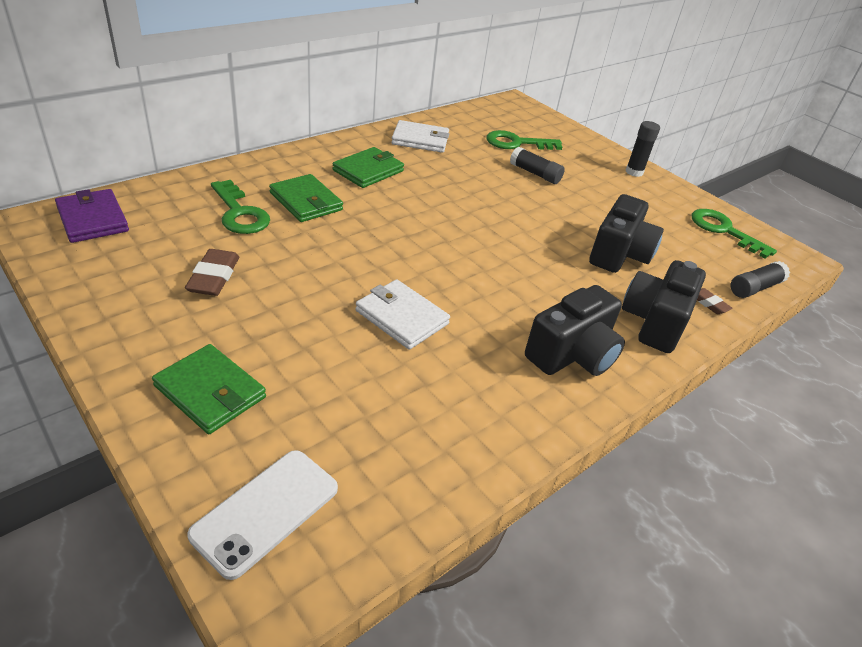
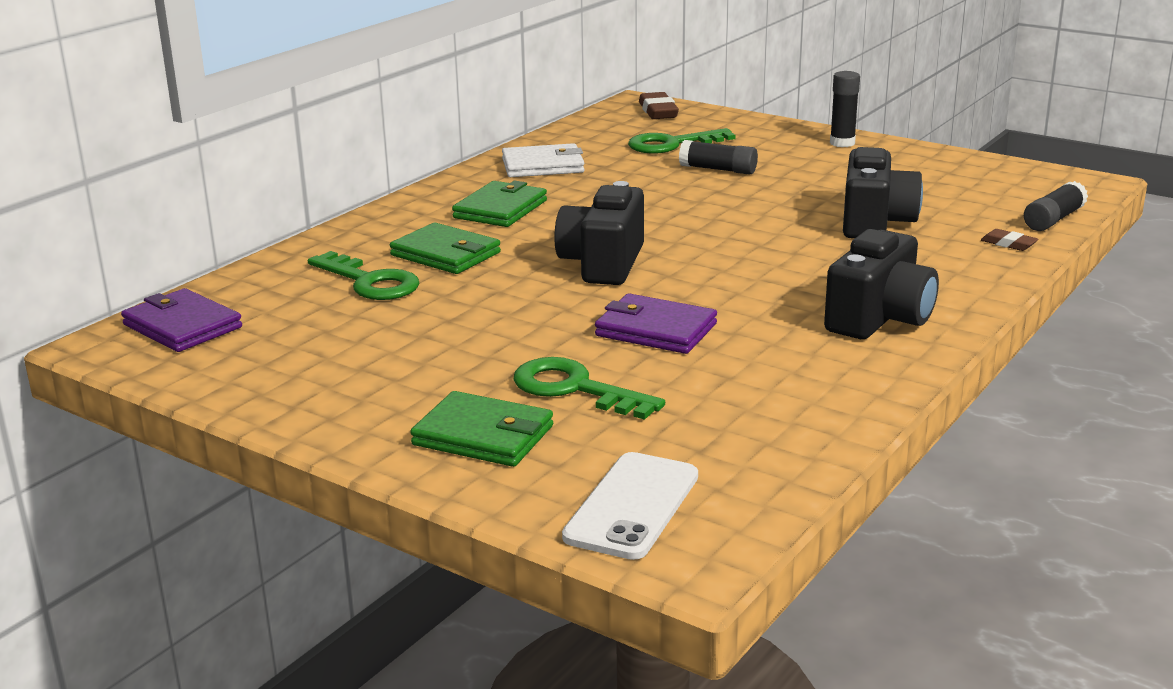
camera: 10 degrees left, 15 degrees down
brown eraser [185,249,239,296] -> brown eraser moved to [639,92,679,119]
white wallet [355,279,450,350] -> purple wallet [595,293,717,354]
black camera [622,260,706,353] -> black camera moved to [554,181,644,285]
green key [692,209,777,258] -> green key moved to [513,357,665,420]

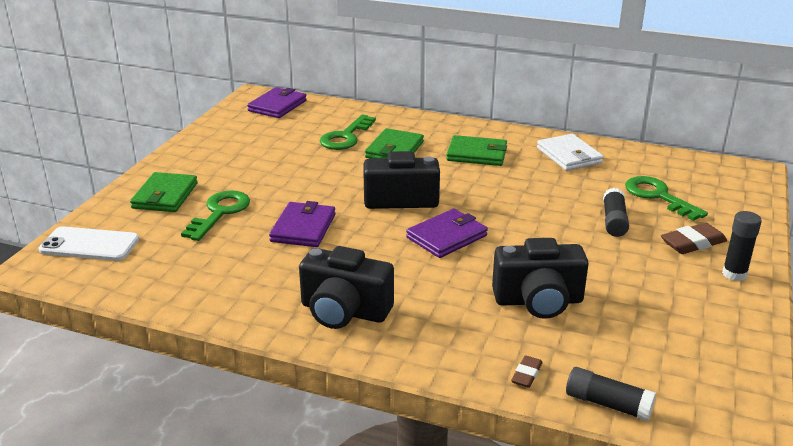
camera: 75 degrees right, 5 degrees up
brown eraser [639,92,679,119] -> brown eraser moved to [661,223,727,254]
none -> purple wallet [406,209,488,258]

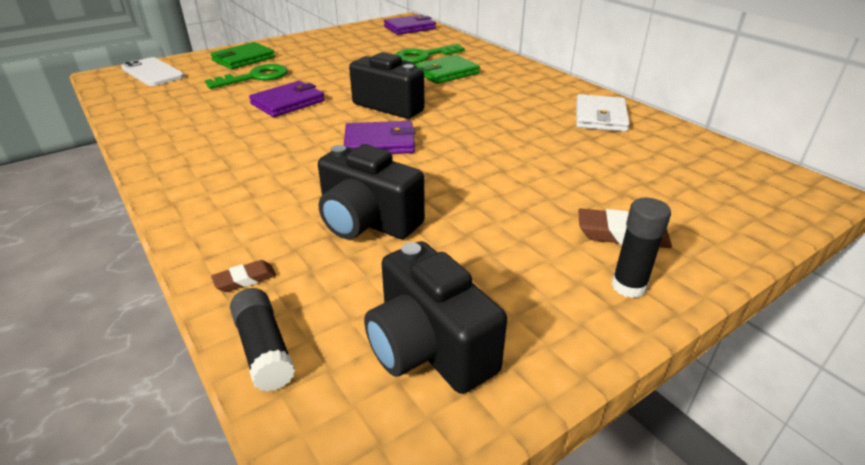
camera: 35 degrees right, 5 degrees up
black camera [299,246,394,329] -> black camera moved to [364,241,507,394]
green wallet [446,135,507,166] -> none
black glue stick [603,188,629,237] -> none
green key [625,176,708,221] -> none

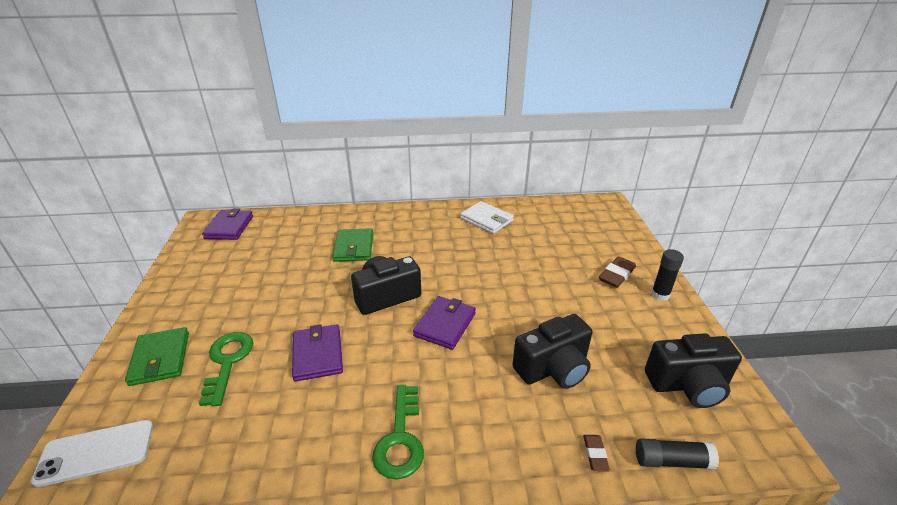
camera: 60 degrees left, 0 degrees up
green key [395,44,465,63] -> green key moved to [372,385,424,479]

